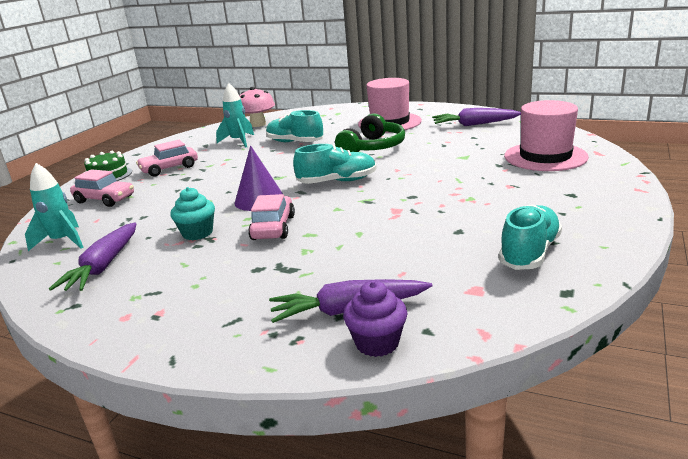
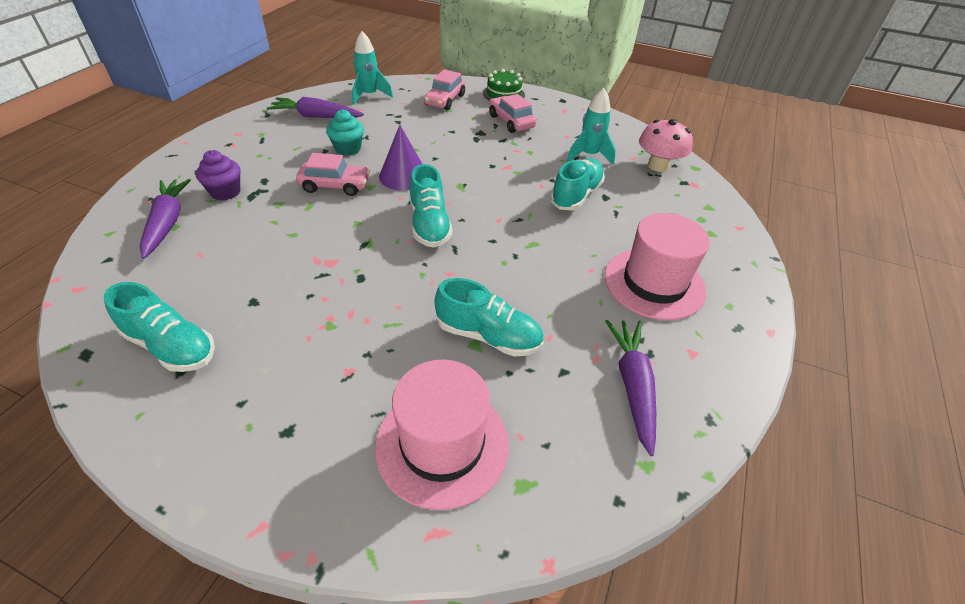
camera: 85 degrees right, 20 degrees up
green headphones [335,113,405,152] -> none
purple cupcake [343,281,408,357] -> purple cupcake moved to [196,150,241,200]
none -> turquoise shoe [435,278,544,356]

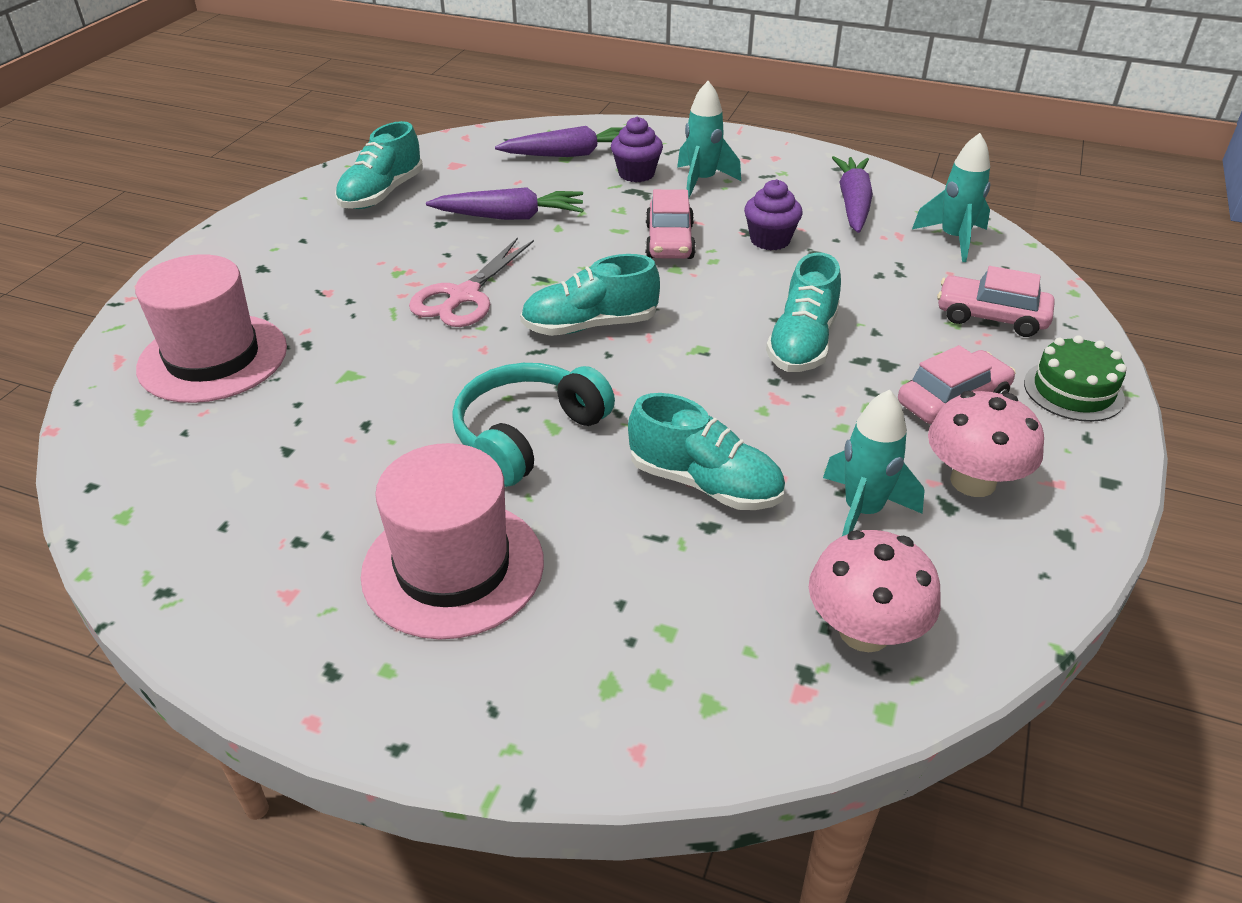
camera: 90 degrees right, 5 degrees down
turquoise cupcake [326,109,364,156] -> purple cupcake [744,179,803,250]
purple cone [379,125,422,191] -> none
turquoise shoe [435,278,544,356] -> turquoise shoe moved to [766,252,841,372]
purple carrot [605,320,656,456] -> purple carrot moved to [426,187,584,220]
none -> pink scissors [409,237,534,327]
none -> turquoise headphones [452,363,615,487]
none -> turquoise rocket [677,81,741,198]
none -> pink mushroom [928,391,1044,497]

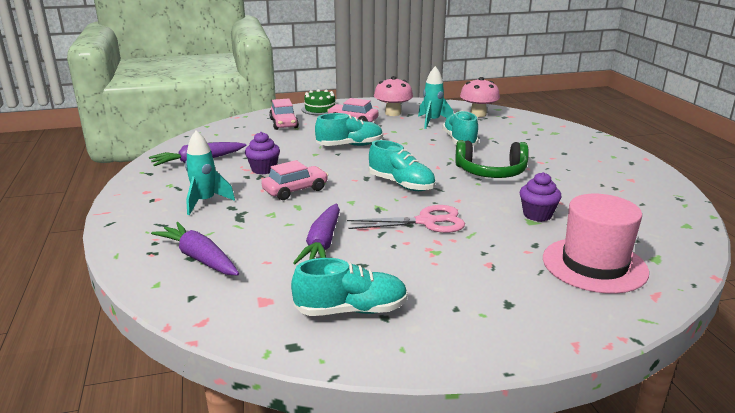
camera: 125 degrees left, 15 degrees down
pink hat [361,443,544,640] -> none
purple carrot [426,187,584,220] -> purple carrot turned 135 degrees counterclockwise [293,203,340,264]
turquoise headphones [452,363,615,487] -> green headphones [455,140,529,178]
purple cupcake [611,116,663,182] -> purple cupcake moved to [520,172,562,222]
turquoise rocket [912,133,990,262] -> none

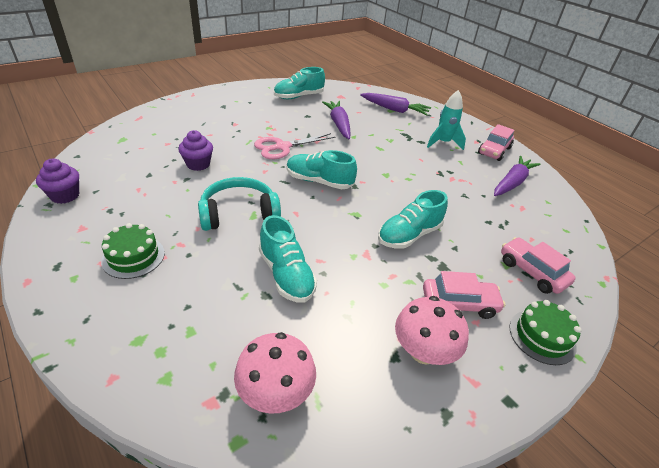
camera: 155 degrees right, 15 degrees up
purple cupcake [245,132,280,175] -> purple cupcake moved to [36,159,79,204]
pink car [261,160,328,200] -> pink car moved to [478,124,515,161]
turquoise rocket [418,66,453,129] -> none
green headphones [455,140,529,178] -> turquoise headphones [198,177,281,231]
pink hat [543,194,649,294] -> none
none -> green cake [101,223,165,279]

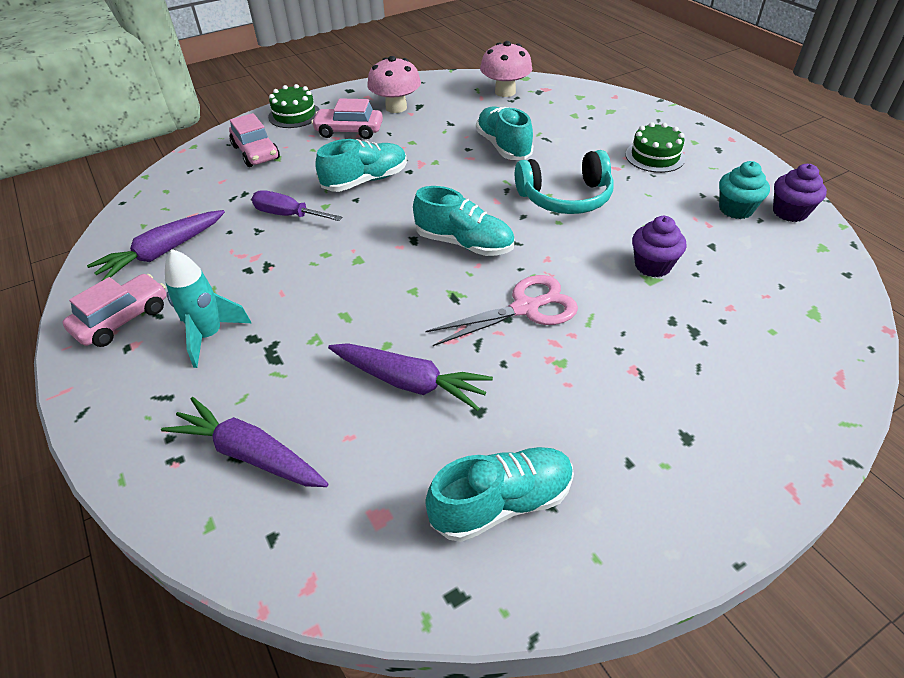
camera: 170 degrees left, 5 degrees up
purple carrot [322,101,350,139] -> purple carrot turned 60 degrees counterclockwise [328,343,493,411]
none -> purple screwdriver [252,190,342,221]
none -> turquoise cupcake [719,161,770,219]

